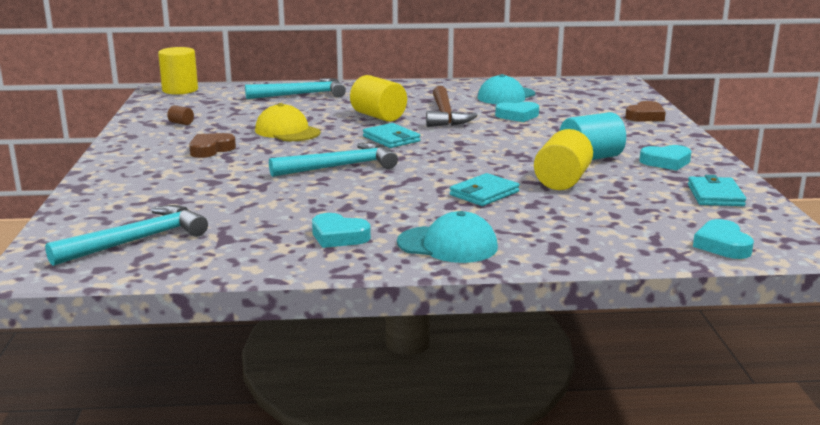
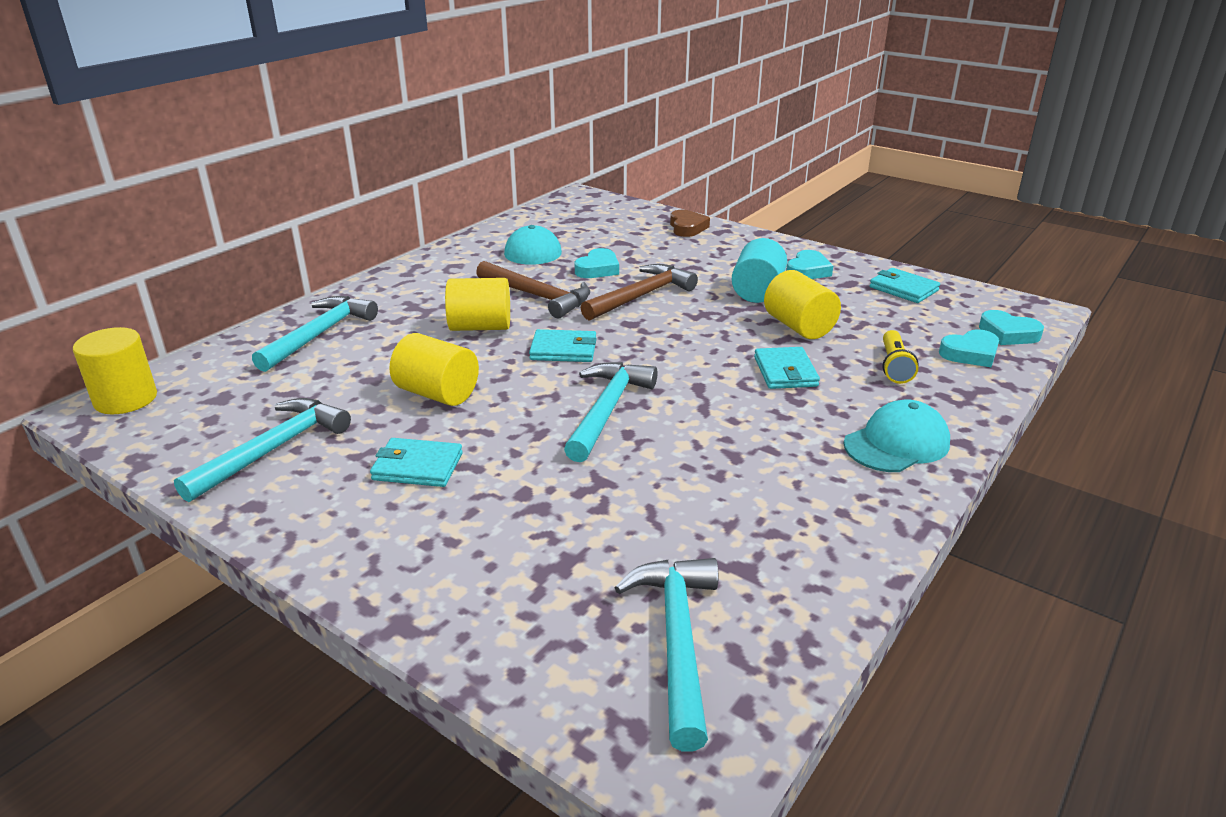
camera: 50 degrees left, 10 degrees up
brown cylinder [167,105,194,125] -> turquoise hammer [174,398,351,502]
brown heart [189,133,236,158] -> turquoise wallet [370,438,463,487]
yellow cap [255,103,321,141] -> yellow cylinder [390,333,479,406]
turquoise heart [312,213,371,248] -> turquoise heart moved to [939,329,999,367]
none -> brown hammer [580,264,698,321]
none -> yellow flashlight [883,330,919,384]

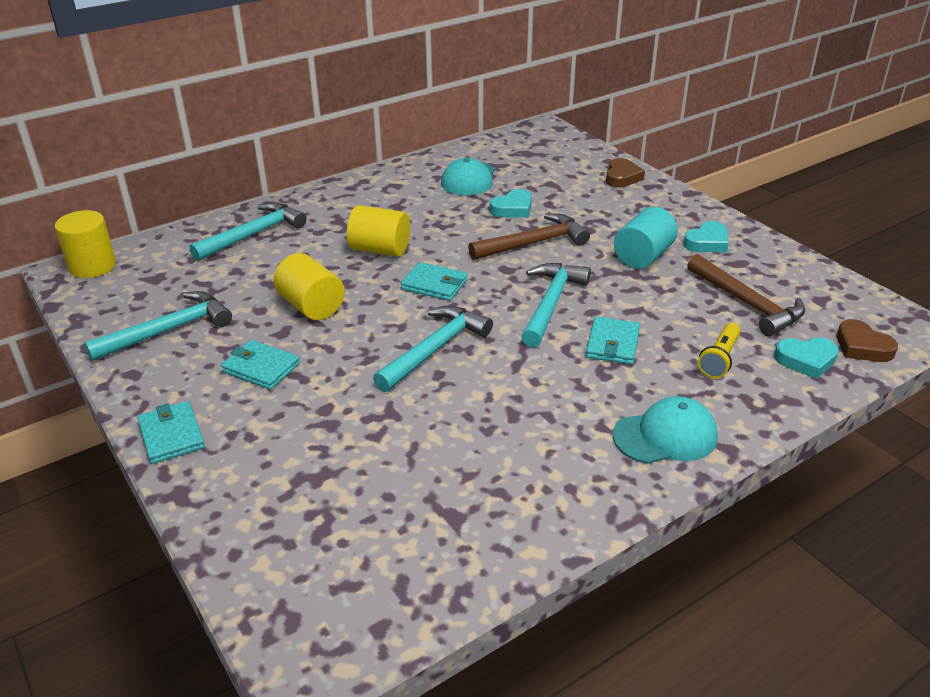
camera: 20 degrees right, 5 degrees up
brown hammer [476,261,590,318] -> brown hammer moved to [687,254,805,337]
turquoise hammer [615,558,718,751] -> turquoise hammer moved to [521,263,591,347]
yellow cylinder [764,270,841,339] -> none
turquoise wallet [869,268,940,303] -> turquoise wallet moved to [137,401,205,464]
turquoise heart [979,310,1044,345] -> brown heart [837,319,898,362]

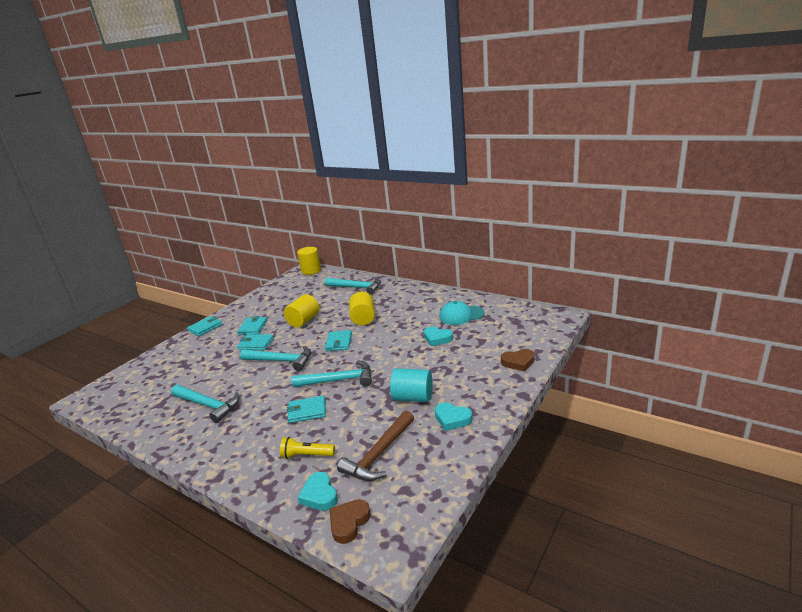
camera: 70 degrees right, 10 degrees down
turquoise hammer [84,291,232,361] -> turquoise hammer moved to [171,385,240,423]
brown hammer [468,214,590,260] -> none
turquoise cap [613,396,718,464] -> none
none -> turquoise wallet [237,334,274,350]

